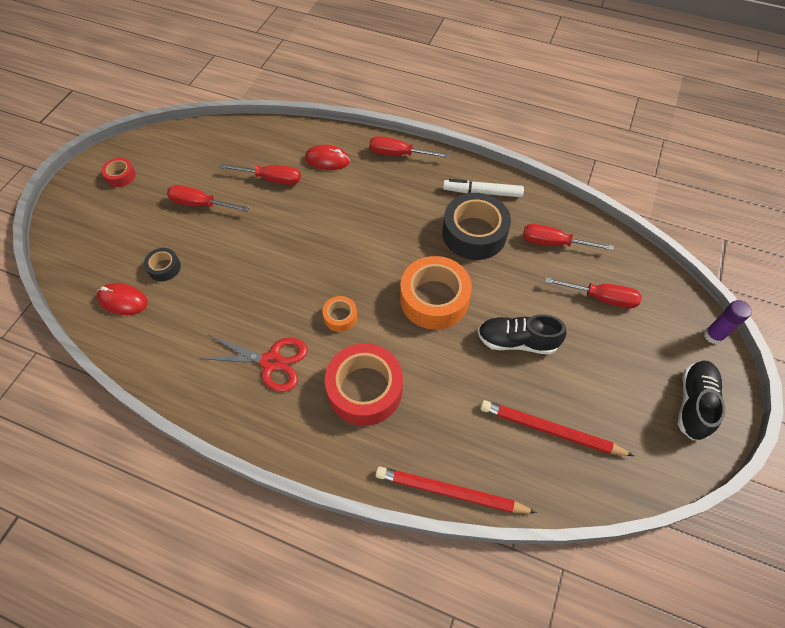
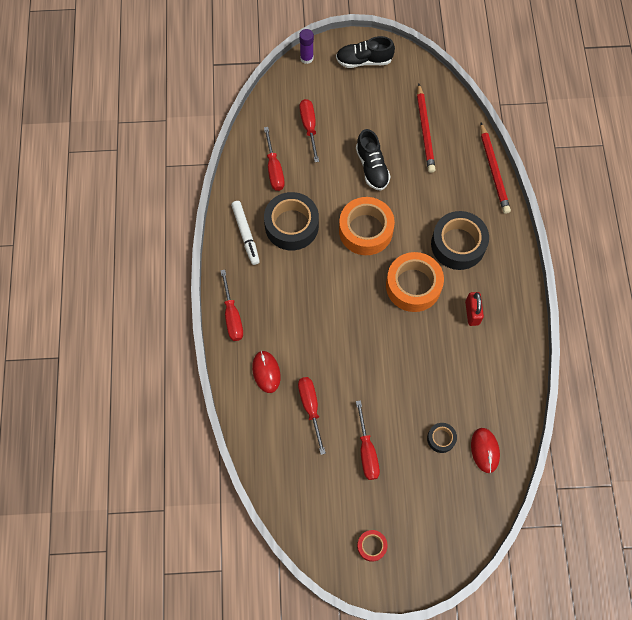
camera: 115 degrees left, 10 degrees up
red scissors [199,335,308,392] -> red padlock [465,292,484,326]
orange tape [322,296,357,332] -> orange tape [386,252,444,312], size x2.08
red tape [325,343,403,426] -> black tape [431,211,489,270]

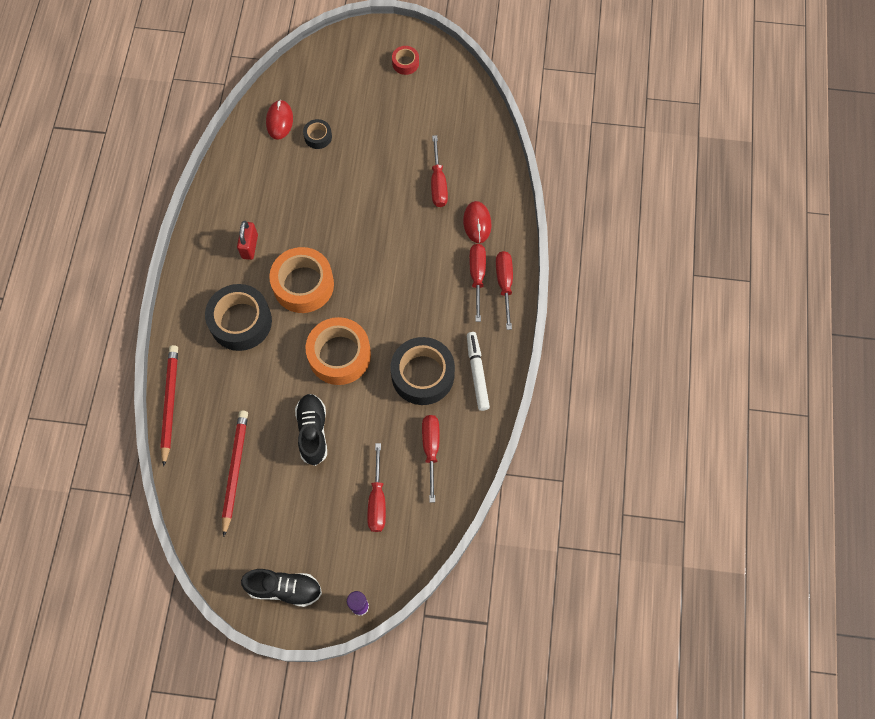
camera: 170 degrees left, 0 degrees up
red screwdriver [356,400,380,480] -> red screwdriver moved to [469,244,486,322]

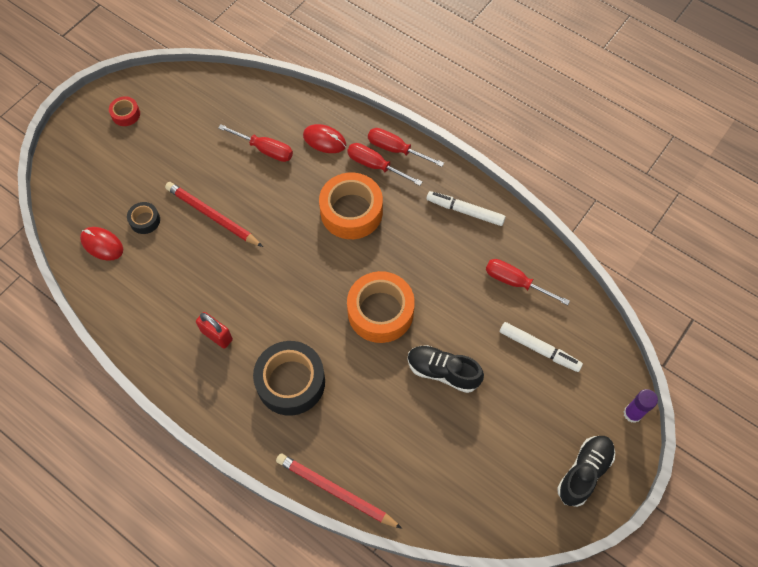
camera: 60 degrees left, 5 degrees down
red pencil [222,410,248,537] -> red pencil moved to [165,182,263,247]
orange tape [269,247,334,313] -> orange tape moved to [319,173,383,239]
red screwdriver [367,443,386,532] -> white marker [500,322,583,372]
black tape [391,337,455,405] -> none

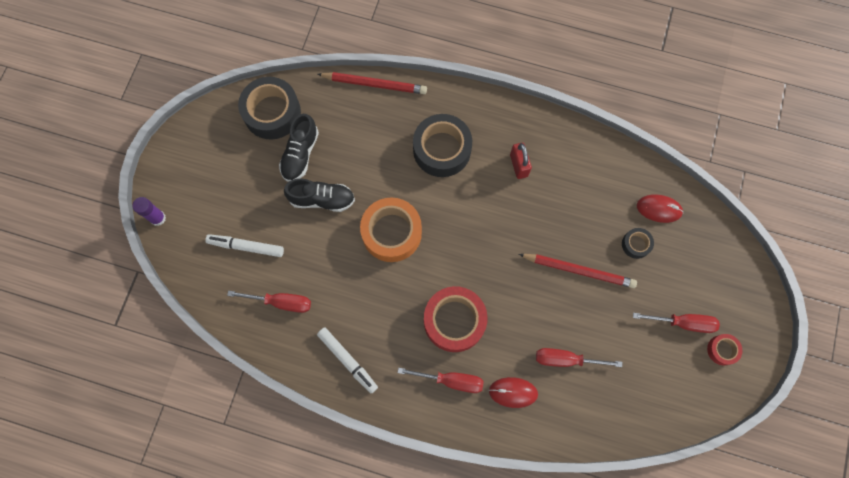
camera: 160 degrees right, 10 degrees up
red padlock [196,312,233,349] -> red padlock turned 60 degrees clockwise [510,143,532,179]
orange tape [319,173,383,239] -> red tape [424,286,488,352]
red screwdriver [368,128,444,167] -> red screwdriver moved to [633,313,720,333]
white marker [427,191,506,226] -> white marker turned 45 degrees clockwise [317,327,378,393]
black shoe [557,436,615,507] -> black shoe moved to [279,114,319,182]
none -> black tape [238,77,301,140]

